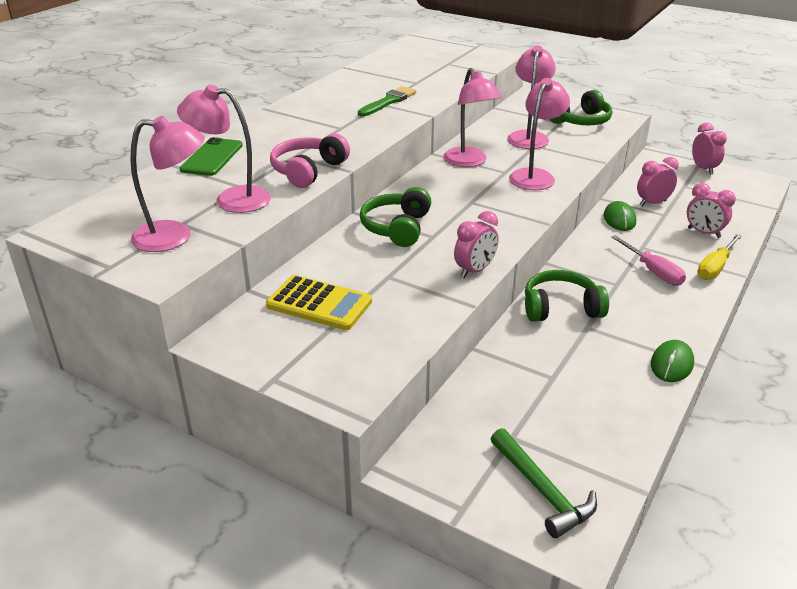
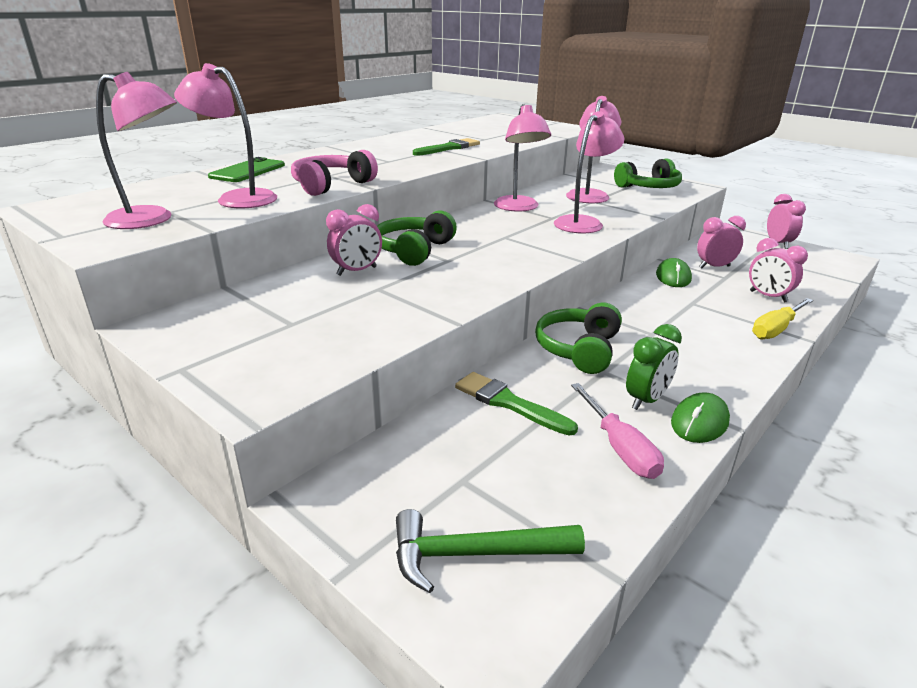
camera: 10 degrees right, 5 degrees down
yellow calculator [266,275,372,330] -> none
pink clock [454,211,499,278] -> pink clock moved to [326,204,382,276]
green hammer [491,428,597,538] -> green hammer turned 105 degrees clockwise [396,509,585,593]
green headphones [525,270,609,322] -> green headphones turned 75 degrees counterclockwise [535,303,622,374]
pink screwdriver [611,235,686,286] -> pink screwdriver moved to [571,383,664,479]
none -> green brush [455,372,578,435]
none -> green clock [626,324,682,410]

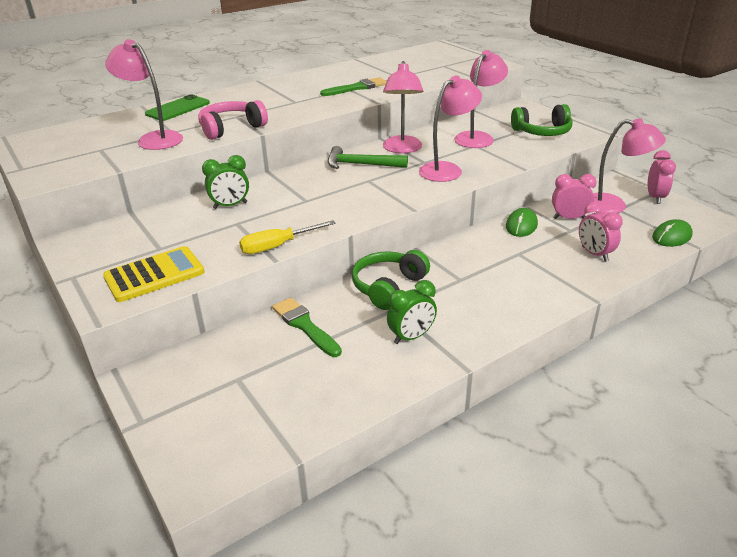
camera: 15 degrees right, 5 degrees up
pink lamp [96,72,177,229] -> pink lamp moved to [593,118,666,213]
pink clock [326,204,382,276] -> green clock [202,155,249,209]
green headphones [377,211,457,266] -> none
green hammer [396,509,585,593] -> green hammer moved to [328,146,408,169]
pink screwdriver [571,383,664,479] -> none
green mouse [671,392,730,443] -> green mouse moved to [652,219,693,247]
yellow screwdriver [752,298,813,339] -> yellow screwdriver moved to [239,220,336,254]
none -> yellow calculator [103,246,204,302]

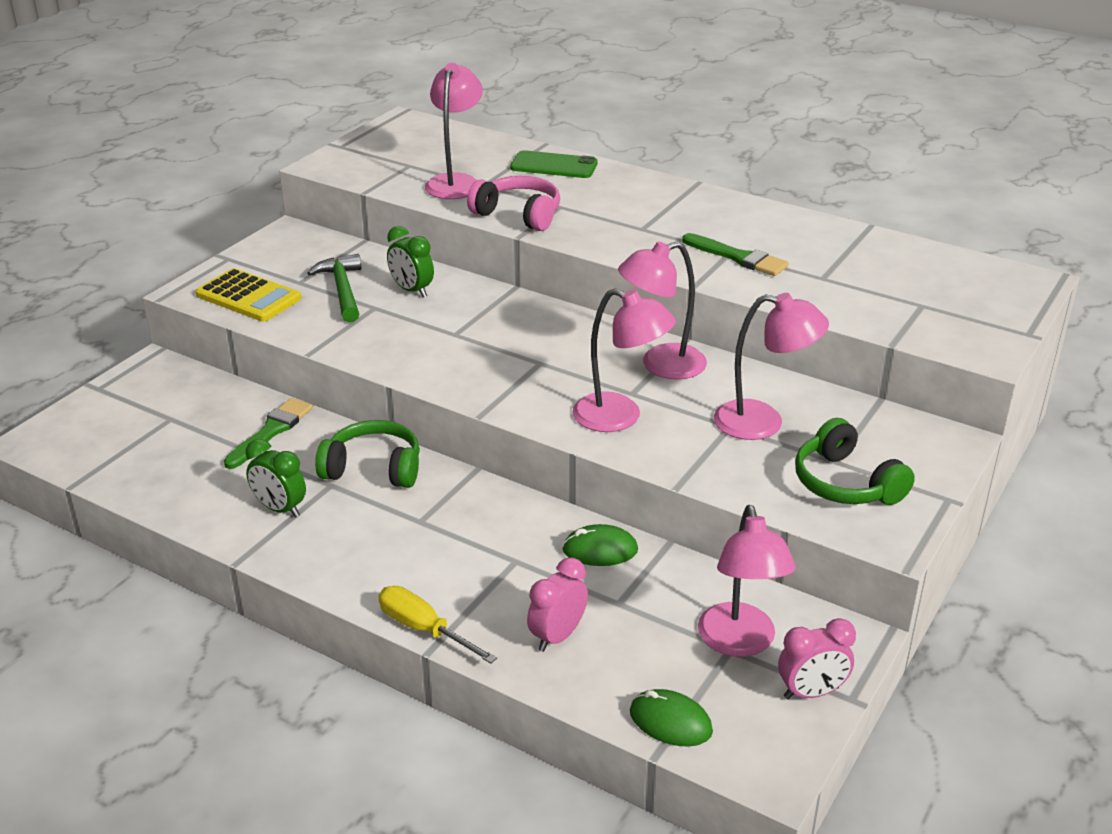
camera: 65 degrees right, 0 degrees up
yellow screwdriver [239,220,336,254] -> yellow screwdriver moved to [379,586,497,664]
green hammer [328,146,408,169] -> green hammer moved to [307,254,361,322]
pink clock [552,174,597,219] -> none

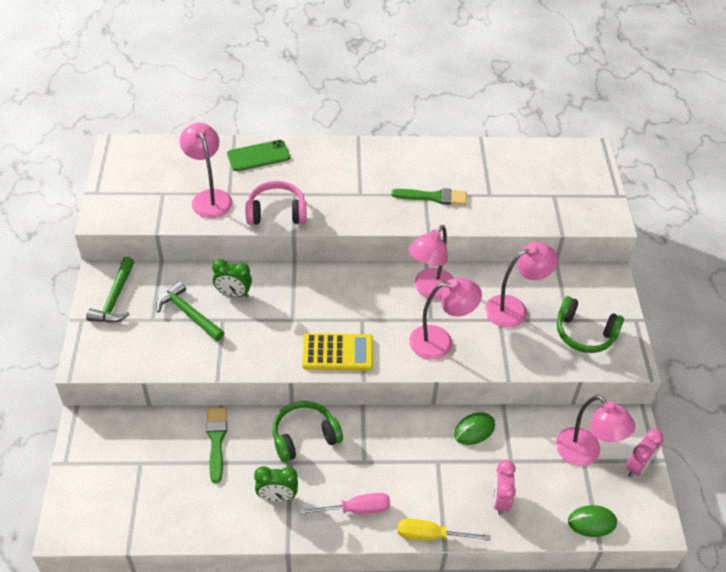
camera: 35 degrees left, 15 degrees up
yellow calculator [196,268,301,322] -> yellow calculator moved to [302,333,373,371]
none -> green hammer [86,257,135,323]
none -> pink screwdriver [299,493,390,515]

